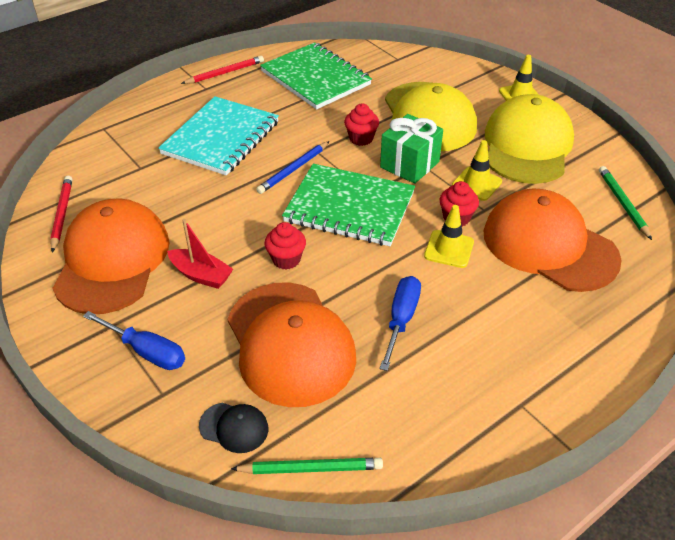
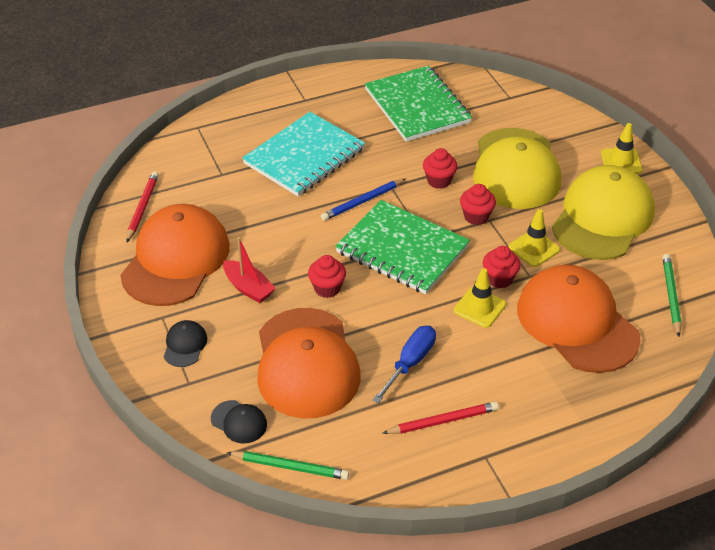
camera: 15 degrees right, 0 degrees up
blue screwdriver [83,311,185,370] -> black cap [164,320,207,367]
red pencil [181,56,264,84] -> red pencil moved to [383,402,499,434]
green gift [380,114,443,184] -> red cupcake [460,184,496,225]

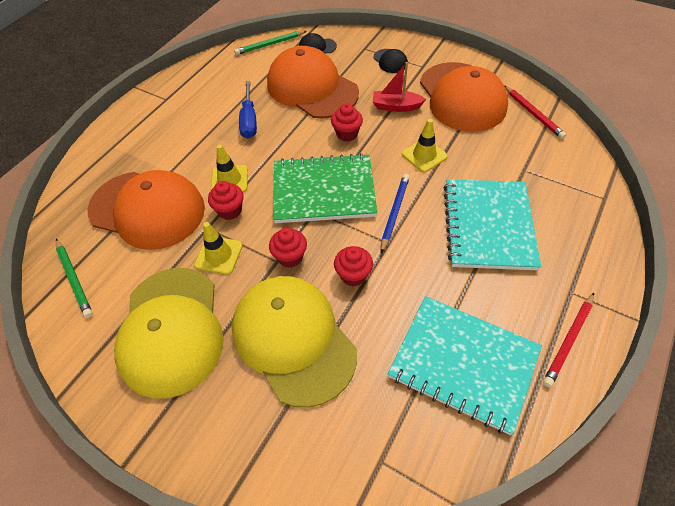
camera: 145 degrees right, 10 degrees up
green notebook [365,66,472,142] -> turquoise notebook [388,296,542,435]
red pencil [383,402,499,434] -> red pencil moved to [543,293,594,387]
yellow traffic cone [601,123,642,174] -> yellow traffic cone moved to [402,119,448,172]

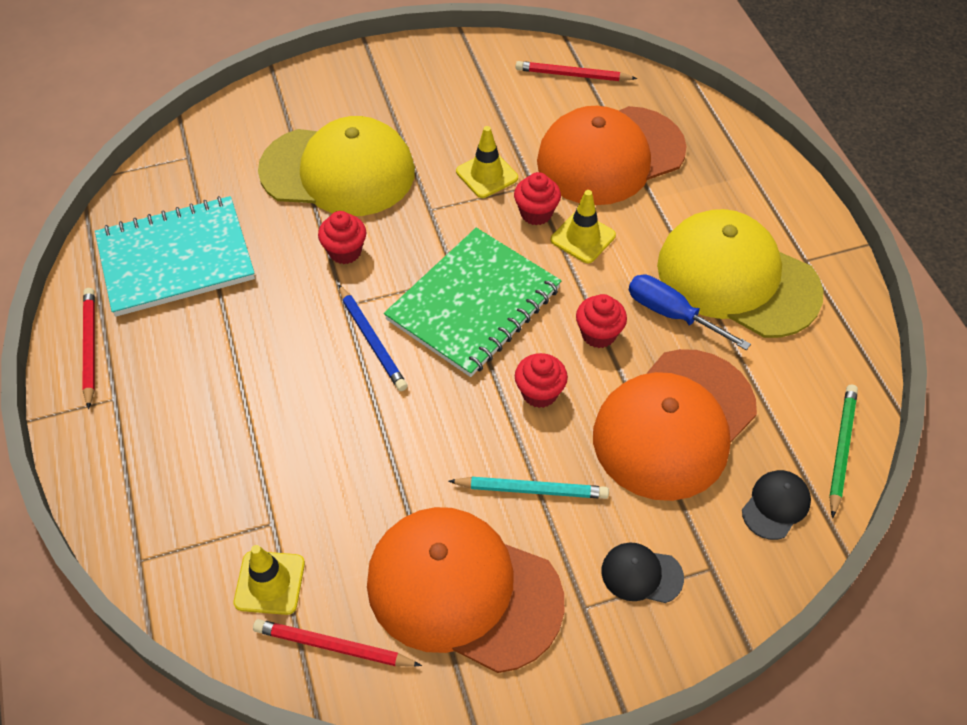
camera: 130 degrees right, 0 degrees up
green pencil [56,239,93,318] -> red pencil [515,61,637,81]
yellow cap [114,268,224,399] -> yellow cap moved to [657,209,823,338]
orange cap [267,46,359,119] -> orange cap turned 135 degrees clockwise [593,349,757,501]
red cupcake [269,228,307,268] -> red cupcake moved to [576,294,627,348]
red boat [373,62,426,112] -> turquoise pencil [448,477,609,499]
yellow traffic cone [402,119,448,172] -> yellow traffic cone moved to [234,545,305,615]
turquoise notebook [443,179,541,270] -> none

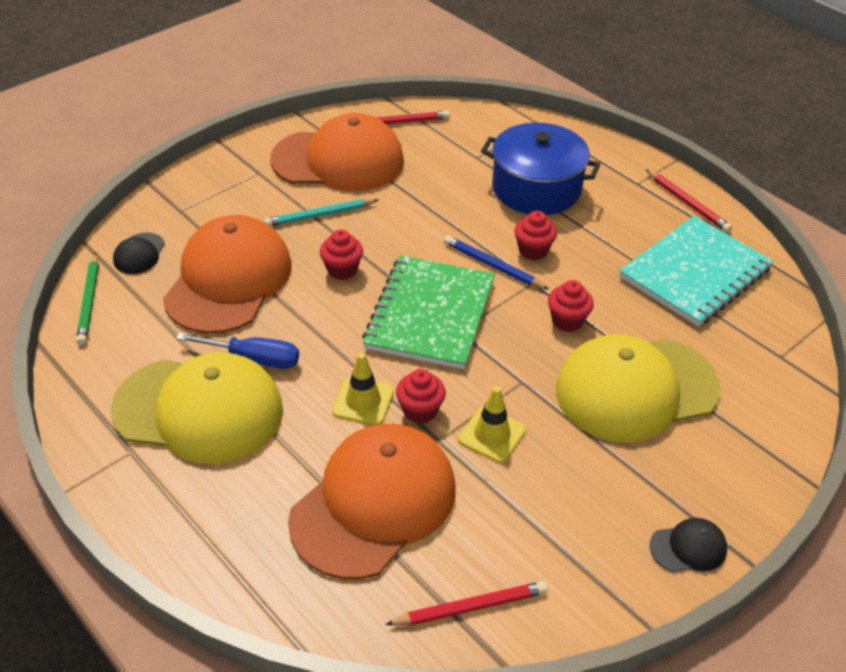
camera: 155 degrees right, 10 degrees down
yellow traffic cone [234,545,305,615] -> none
red cupcake [576,294,627,348] -> red cupcake moved to [514,211,557,261]
black cap [601,543,684,603] -> black cap moved to [649,518,727,572]
none -> blue pot [481,123,601,215]

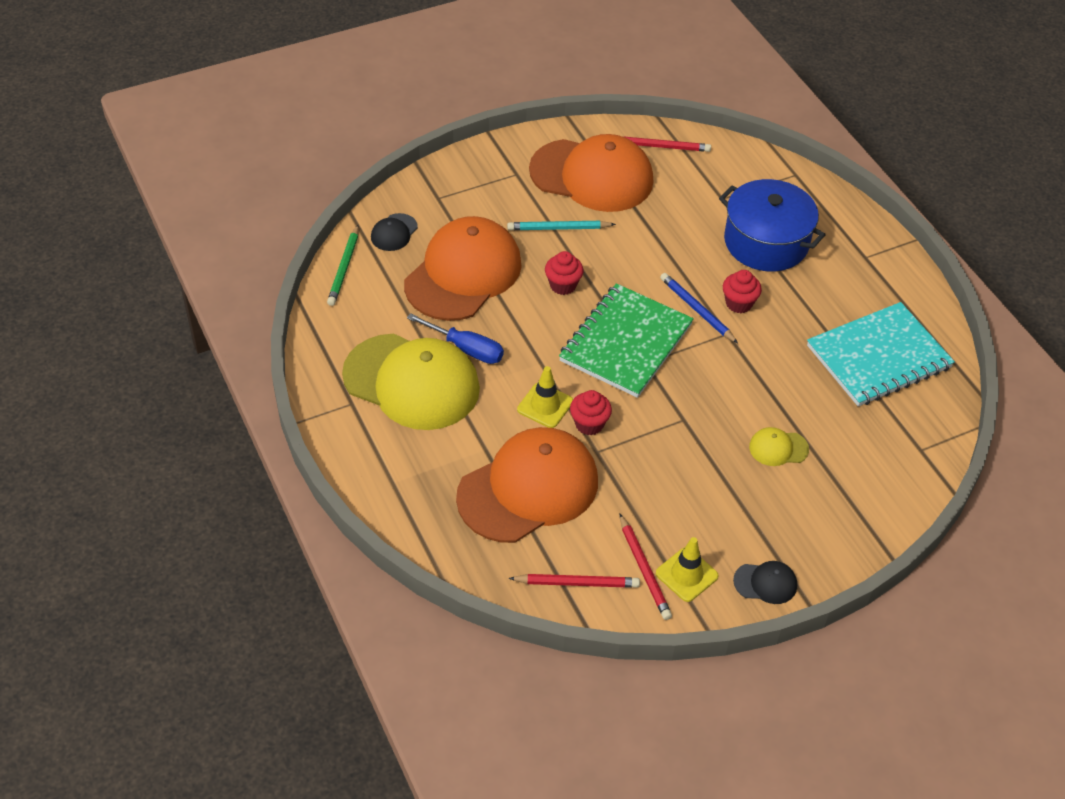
camera: 15 degrees right, 5 degrees up
yellow traffic cone [458,386,526,463] -> yellow traffic cone moved to [656,537,719,602]
red cupcake [548,280,594,332] -> none
yellow cap [556,334,721,443] -> yellow cap [749,427,809,466], size x0.41
red pencil [646,170,732,232] -> red pencil moved to [620,514,672,620]

